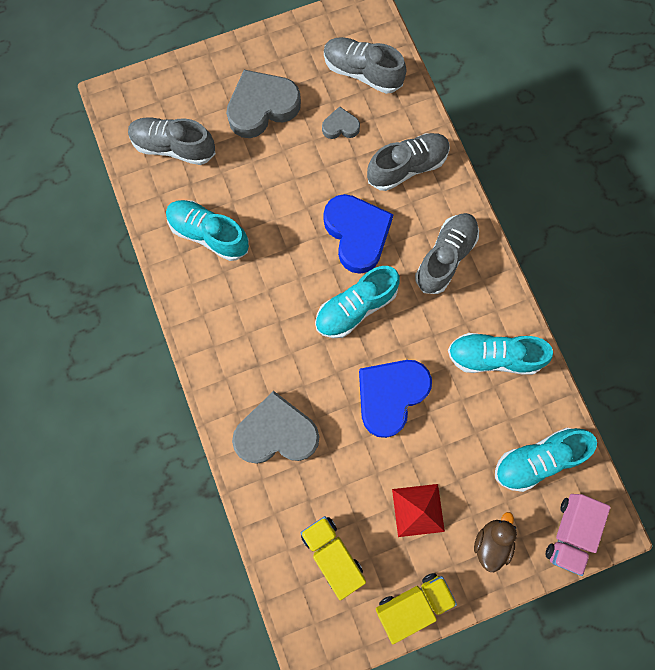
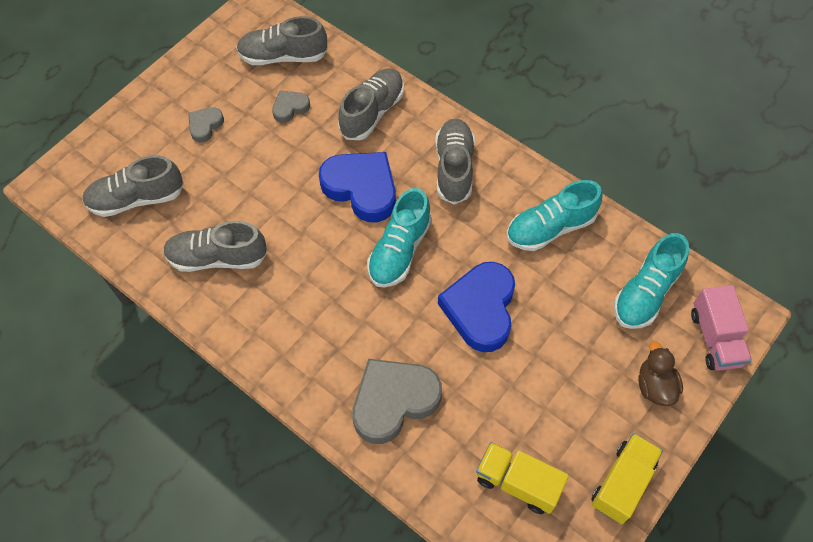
camera: 30 degrees left, 15 degrees down
turquoise shoe [166,200,249,261] -> grey shoe [163,221,267,272]
grey heart [226,70,301,138] -> grey heart [189,107,224,143], size x0.49
red pyramid [392,484,445,537] -> none

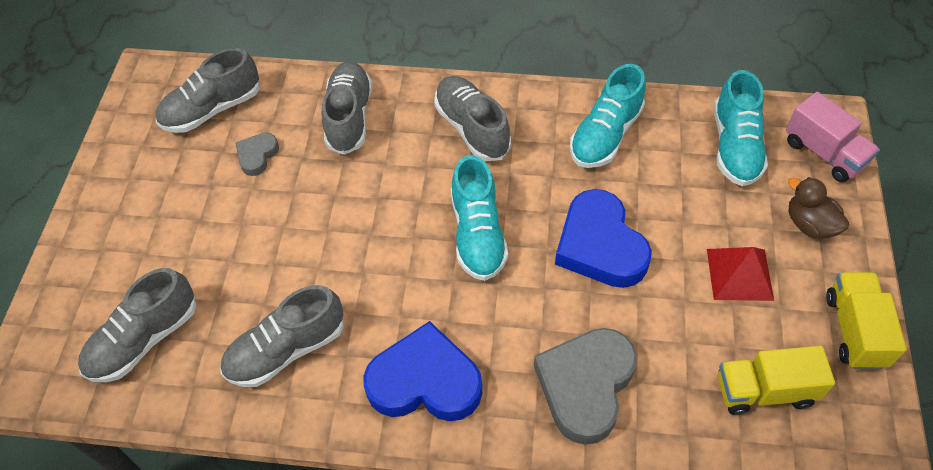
camera: 30 degrees left, 5 degrees down
grey heart [189,107,224,143] -> none
blue heart [319,152,396,222] -> blue heart moved to [363,321,482,421]
none -> red pyramid [707,247,774,301]

